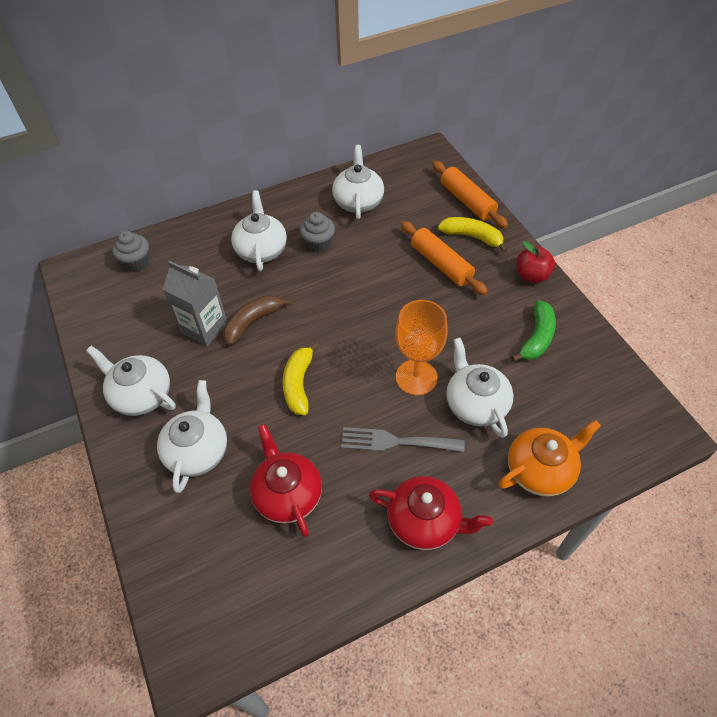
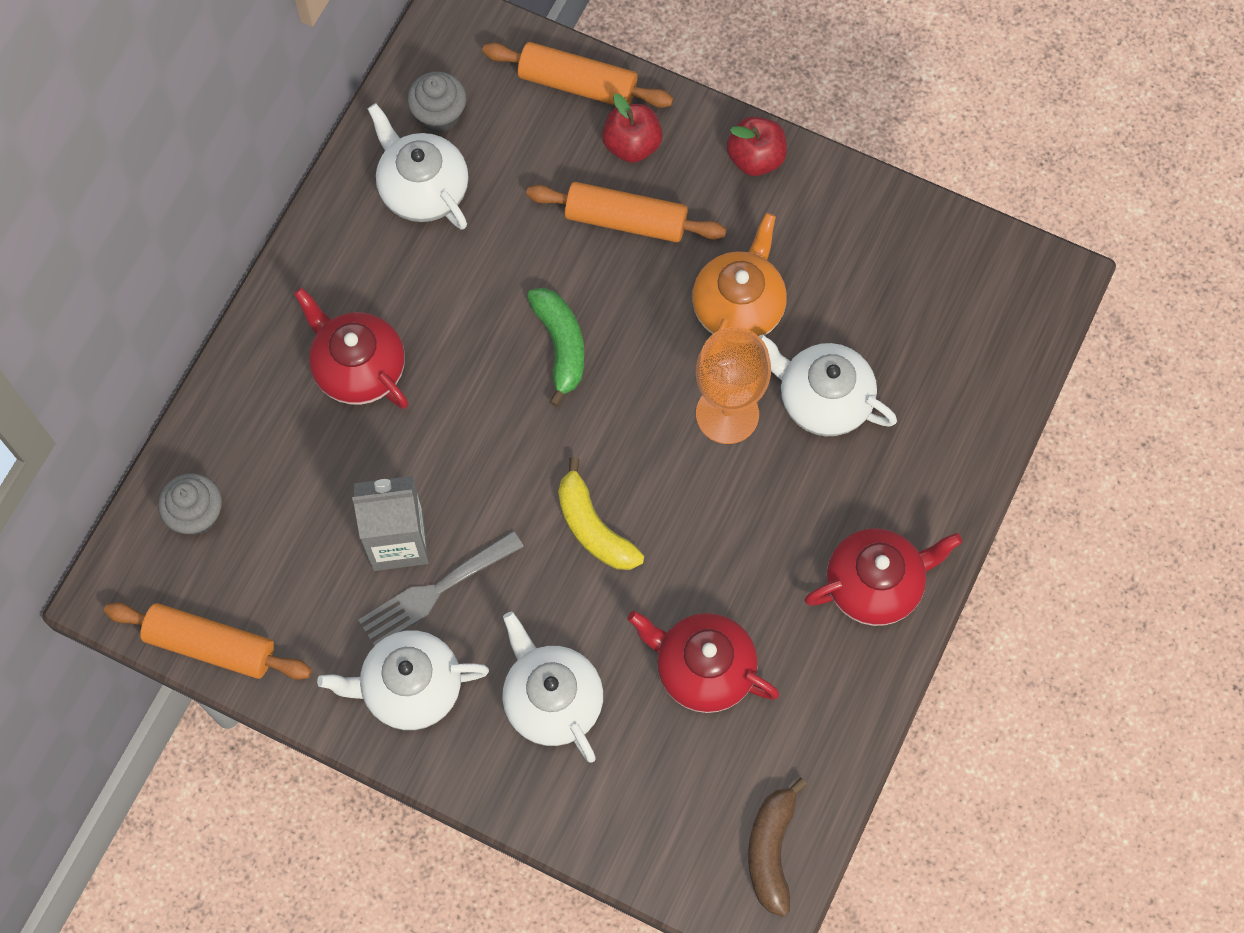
camera: 40 degrees left, 15 degrees up
brown banana [223,295,292,345] -> brown banana moved to [748,777,807,917]
white teapot [231,190,287,271] -> red teapot [294,288,409,409]
grey cupcake [300,212,335,252] -> grey cupcake moved to [407,71,466,133]
grey fork [341,427,465,452] -> grey fork moved to [358,531,524,646]
yellow banana [438,217,508,253] -> red apple [602,94,663,163]
orange teapot [499,420,601,497] -> orange teapot moved to [692,213,787,336]
green banana [511,300,556,362] -> green banana moved to [527,288,585,407]
none -> orange rolling pin [104,602,312,680]

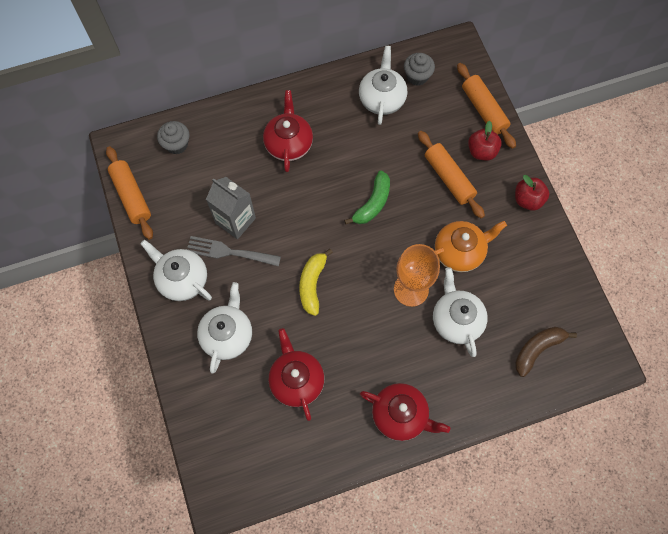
camera: 45 degrees right, 0 degrees up
brown banana [748,777,807,917] -> brown banana moved to [515,327,577,377]

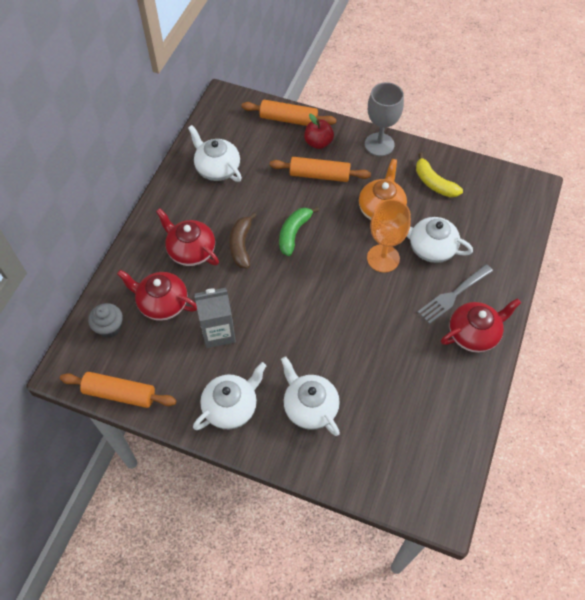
camera: 50 degrees left, 10 degrees down
white teapot [140,239,212,301] -> white teapot turned 150 degrees clockwise [193,362,266,430]
grey fork [187,236,281,267] -> grey fork moved to [418,264,493,324]
red teapot [268,328,324,421] -> red teapot moved to [117,270,197,321]
yellow banana [299,249,333,316] -> yellow banana moved to [416,153,463,197]
green banana [344,171,390,224] -> green banana turned 135 degrees counterclockwise [279,207,320,256]
grey cupcake [404,53,435,86] -> none
red apple [515,175,549,211] -> grey goblet [365,82,404,156]
brown banana [515,327,577,377] -> brown banana moved to [229,213,257,268]

